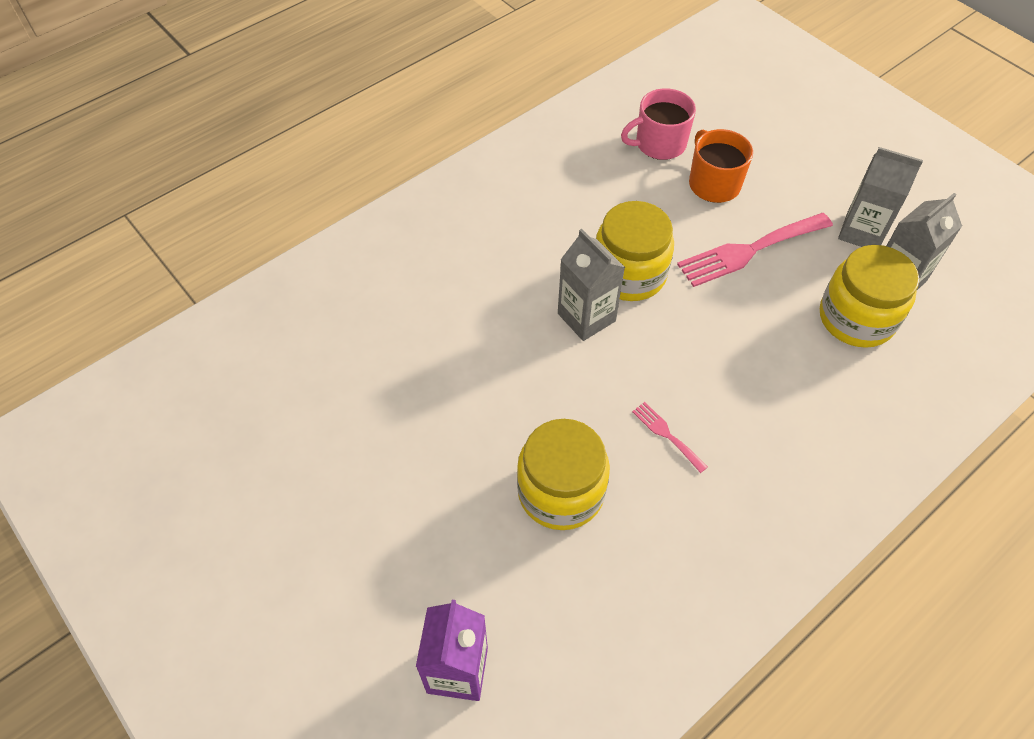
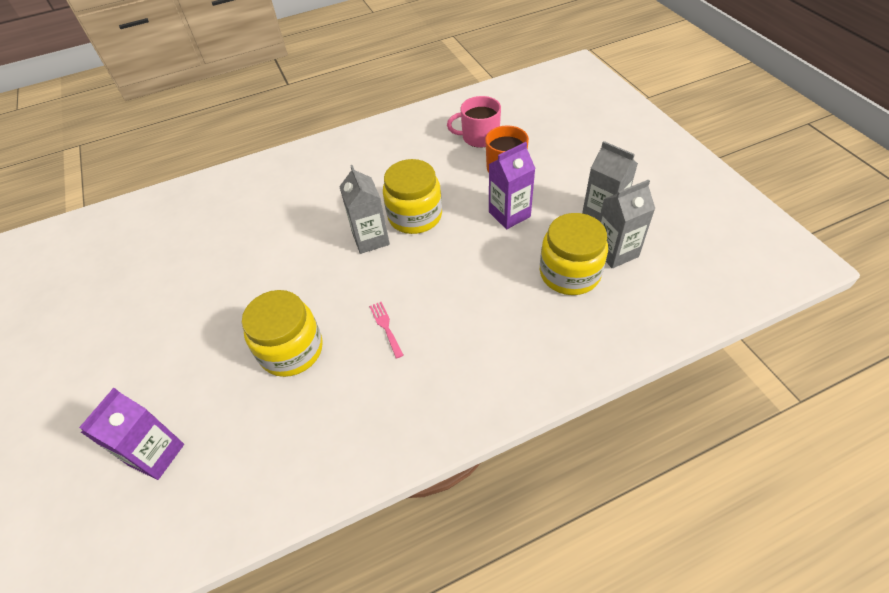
camera: 20 degrees right, 5 degrees down
pink fork [677,213,833,287] -> purple carton [489,142,536,229]

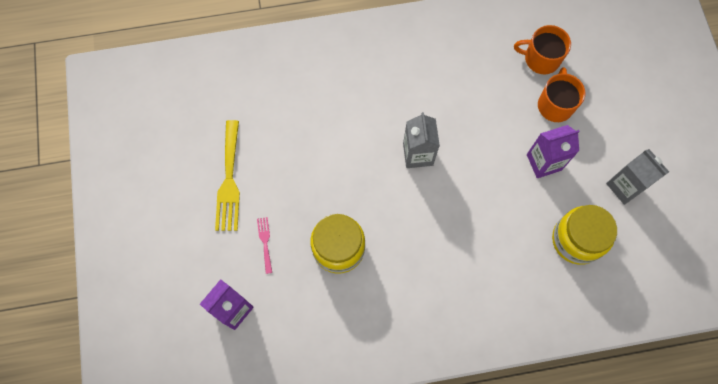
camera: 10 degrees right, 20 degrees up
pink fork [369,302,404,359] -> pink fork moved to [257,217,272,274]
yellow jar [383,159,442,234] -> none
pink mug [447,96,501,148] -> orange mug [514,25,571,74]
grey carton [599,179,655,268] -> none
none -> yellow fork [215,120,240,231]

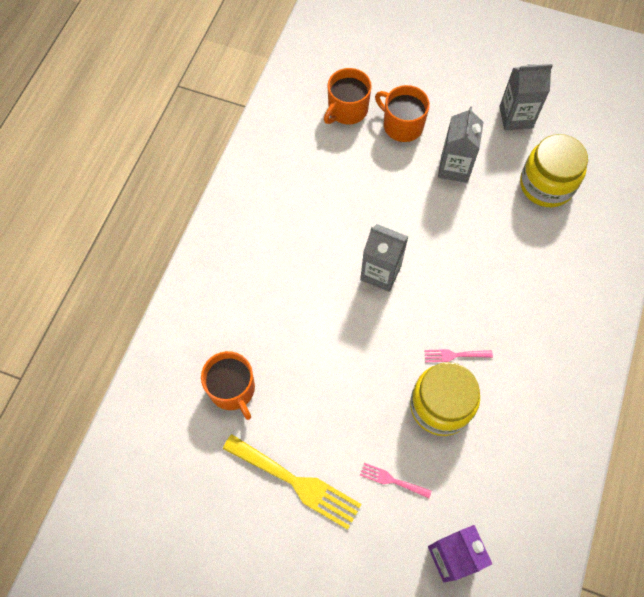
camera: 60 degrees left, 5 degrees down
purple carton [527,125,580,178] -> grey carton [438,106,484,183]
none -> orange mug [201,351,255,420]
none -> pink fork [424,349,493,362]

